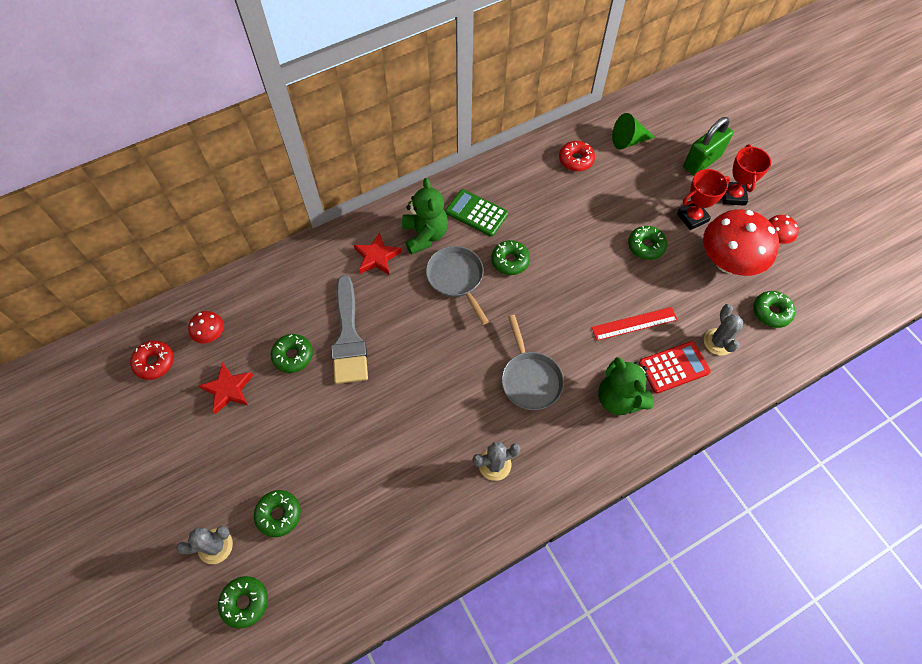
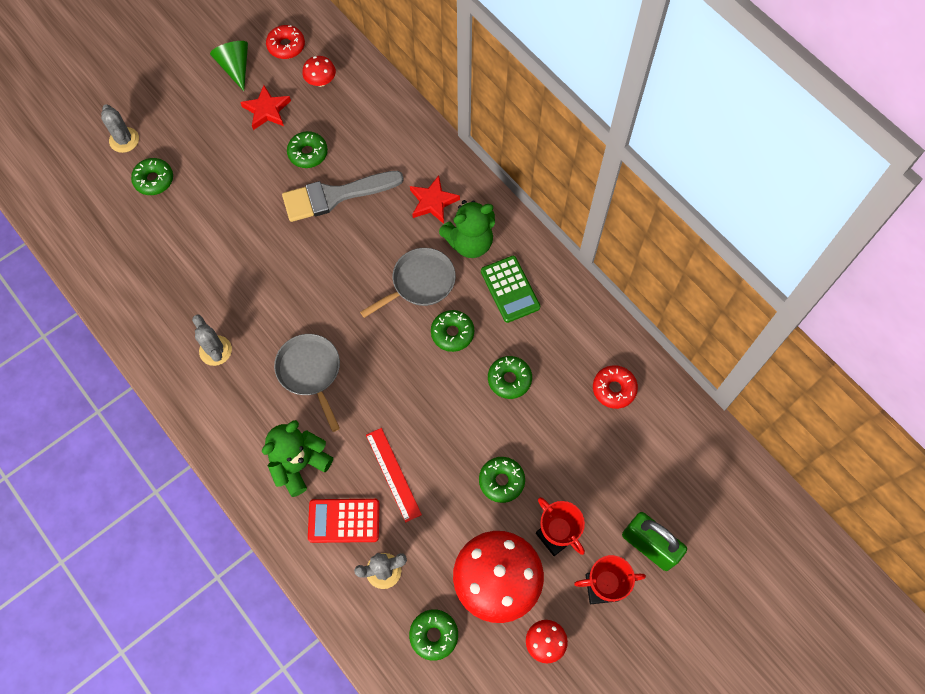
camera: 80 degrees right, 5 degrees up
green donut [218,576,268,628] -> green donut moved to [488,356,532,399]
green calculator [446,189,508,237] -> green calculator turned 135 degrees clockwise [481,256,540,323]
grey pan [502,315,564,410] -> grey pan turned 90 degrees clockwise [274,334,340,432]
green cone [612,113,655,149] -> green cone moved to [210,41,248,91]
red calculator [639,341,711,394] -> red calculator turned 120 degrees clockwise [308,499,380,543]

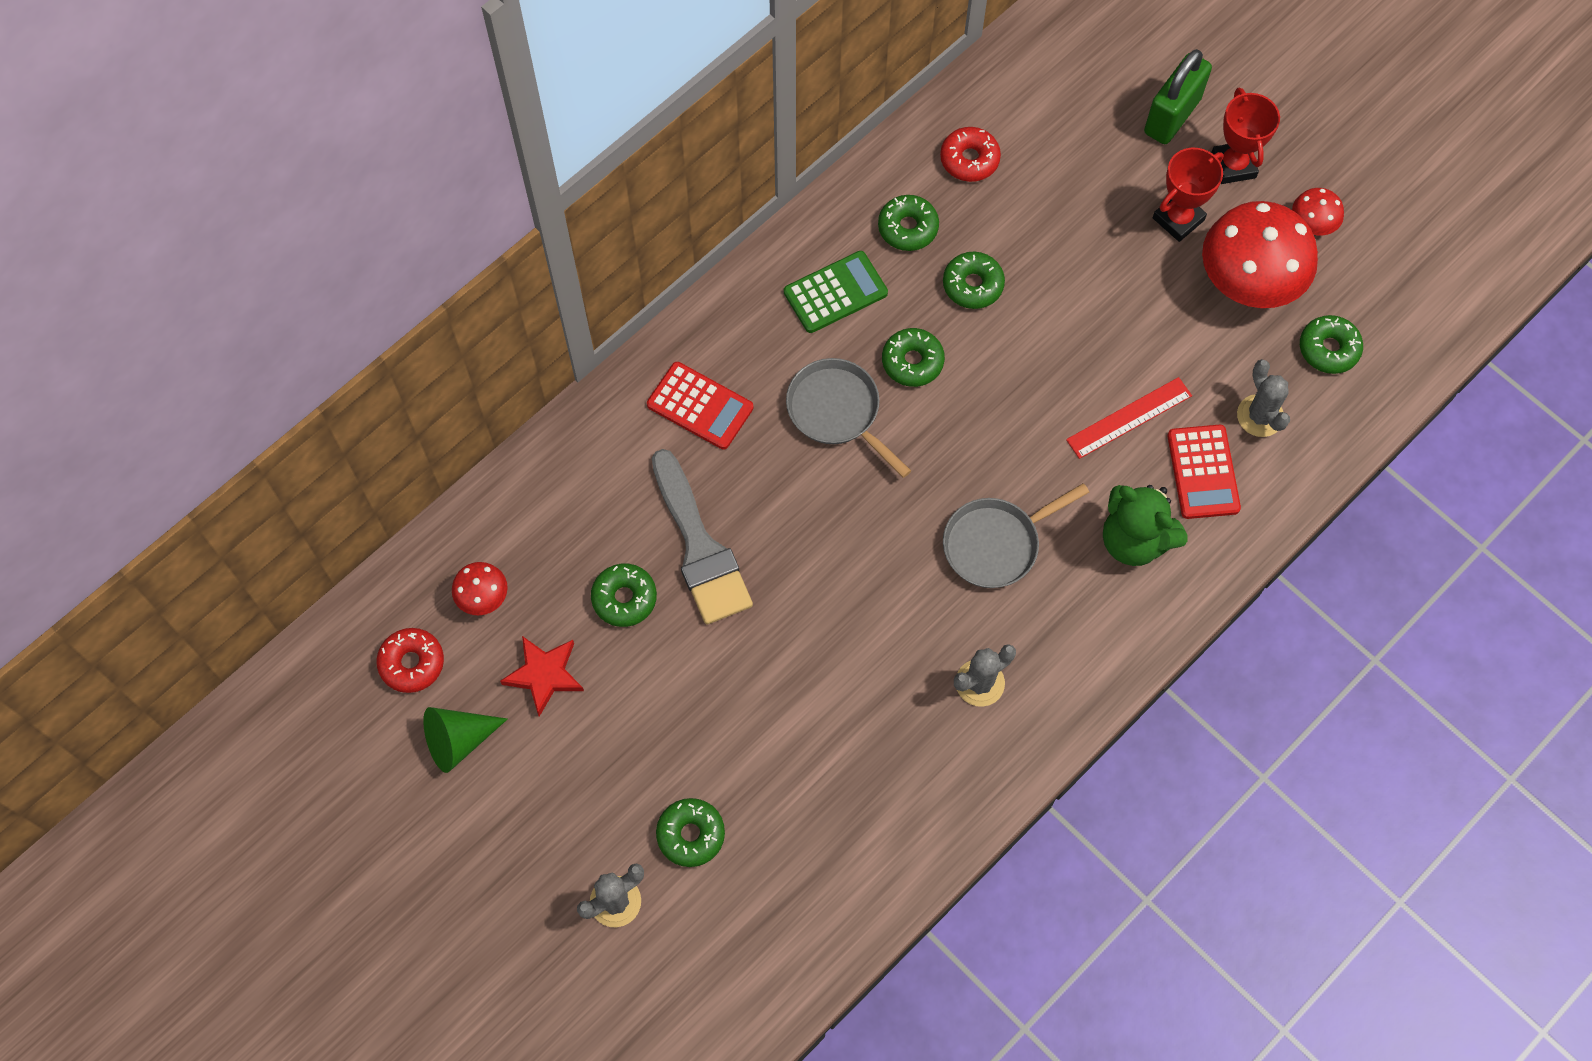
camera: 95 degrees left, 0 degrees up
red star [410,175,460,224] -> red calculator [647,362,753,450]
green teddy bear [439,200,495,258] -> none
green donut [479,457,525,503] -> green donut moved to [878,195,939,251]

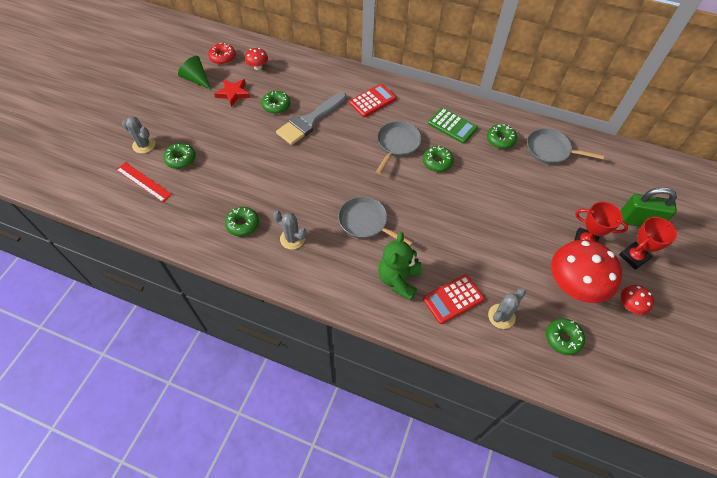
camera: 65 degrees right, 10 degrees down
red calculator [647,362,753,450] -> red calculator turned 135 degrees counterclockwise [349,84,396,117]
red donut [940,127,1001,182] -> grey pan [527,128,604,164]
green donut [943,252,1005,309] -> green donut moved to [225,207,259,236]
red ruler [1066,377,1192,459] -> red ruler moved to [116,162,172,202]

